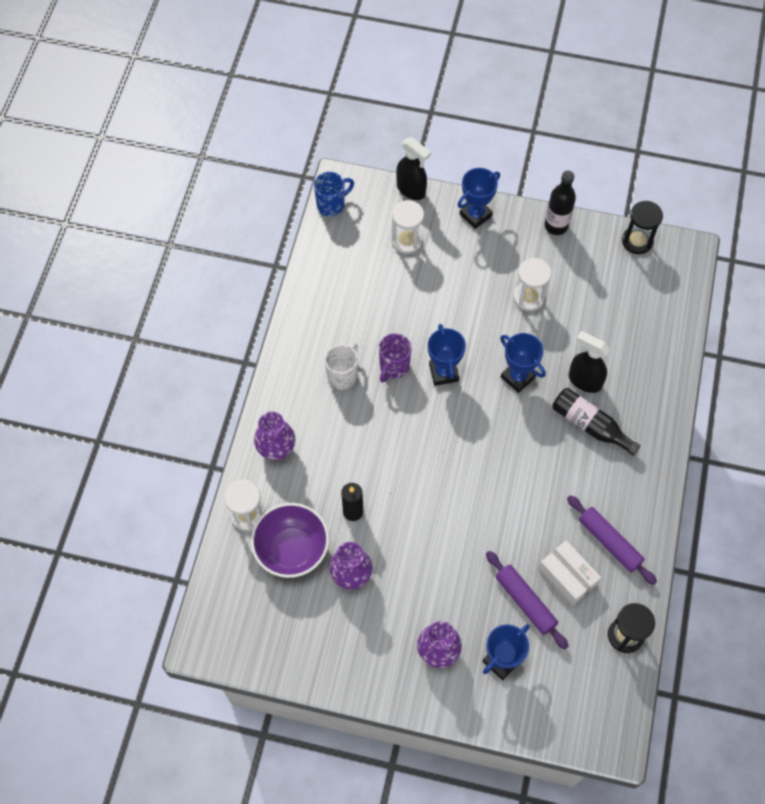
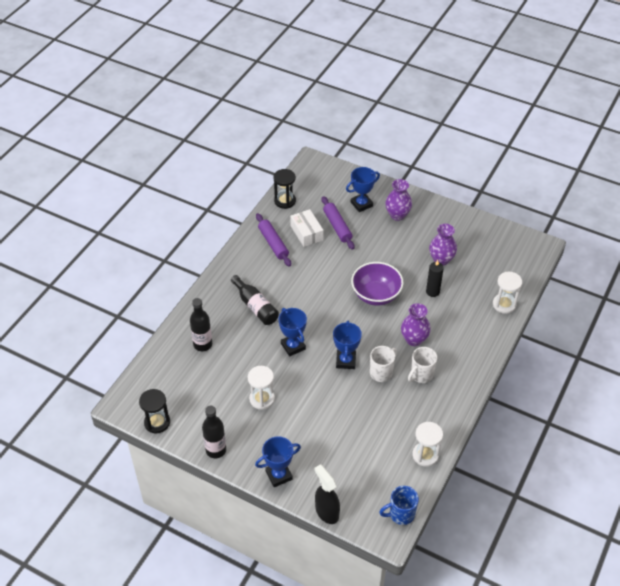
camera: 165 degrees left, 15 degrees down
purple bowl [251,503,329,578] -> purple bowl moved to [351,262,403,306]
purple vase [254,412,295,460] -> purple vase moved to [401,303,431,346]
purple mug [379,333,412,383] -> white mug [370,346,397,382]
white hourglass [392,200,424,254] -> white hourglass moved to [412,422,443,467]
black spray bottle [569,331,610,393] -> none
none -> black bottle [190,298,212,351]

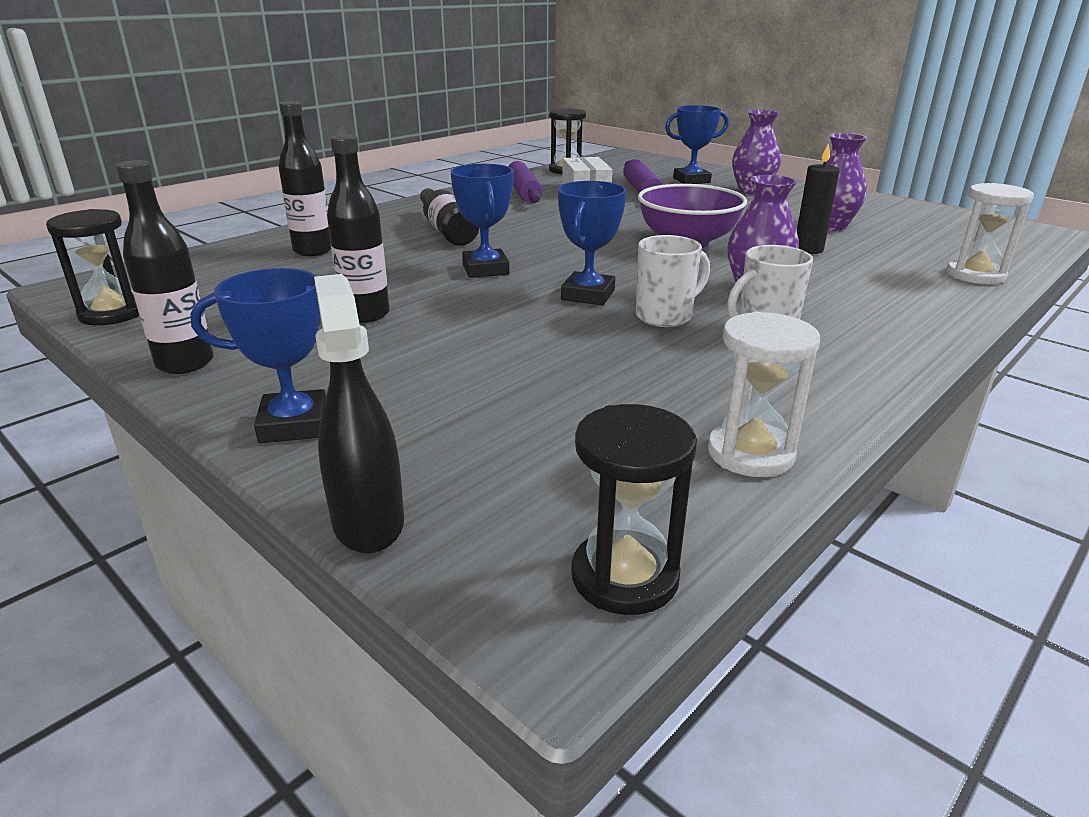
camera: 15 degrees right, 20 degrees down
white hourglass [248,366,275,410] -> black bottle [327,134,390,323]
blue mug [379,486,419,525] -> black hourglass [571,404,697,615]

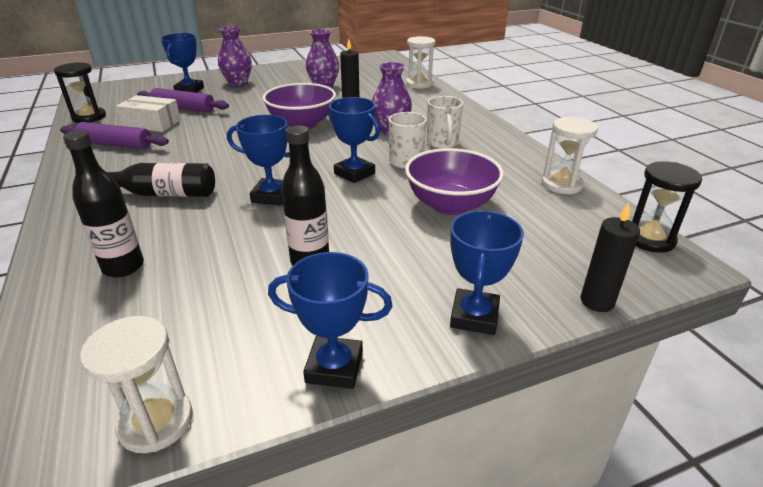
camera: 65 degrees left, 5 degrees up
black hourglass [46,209,139,325] -> white hourglass [80,316,193,453]
black bottle [116,160,214,374] -> blue trophy [268,252,393,389]
black spray bottle [314,274,404,554] -> black candle [580,203,640,312]
none -> purple bowl [405,148,504,215]

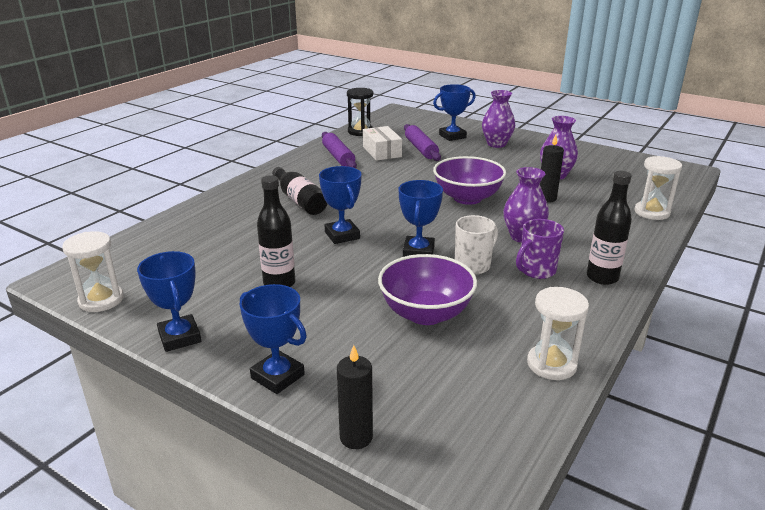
camera: 55 degrees right, 5 degrees down
black bottle [63,130,144,277] -> black bottle moved to [587,171,632,285]
white mug [427,96,463,149] -> purple mug [516,219,564,279]
blue trophy [450,210,524,335] -> blue trophy turned 60 degrees clockwise [239,284,307,394]
black hourglass [632,161,702,253] -> none

